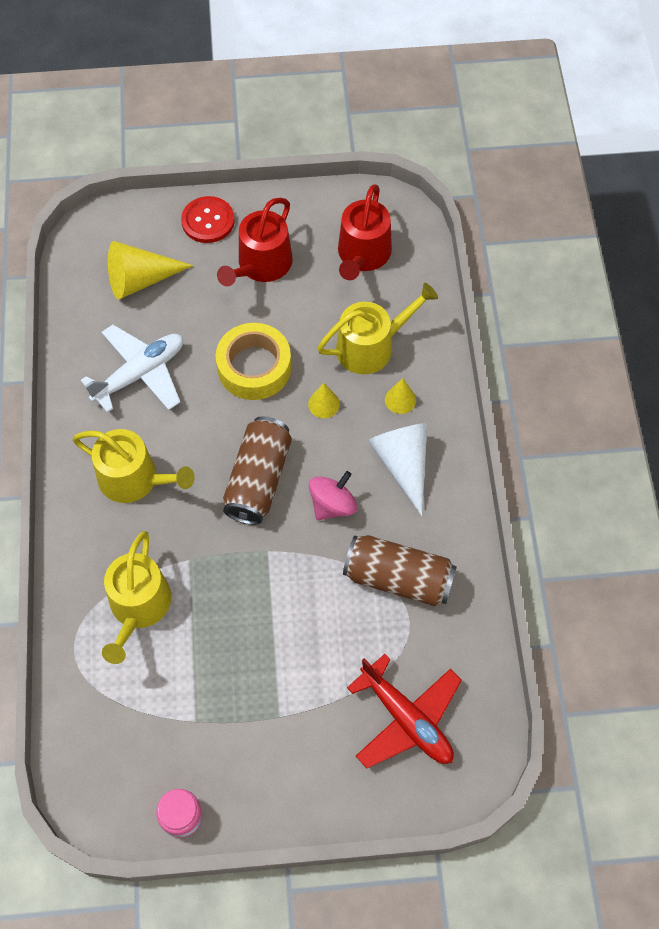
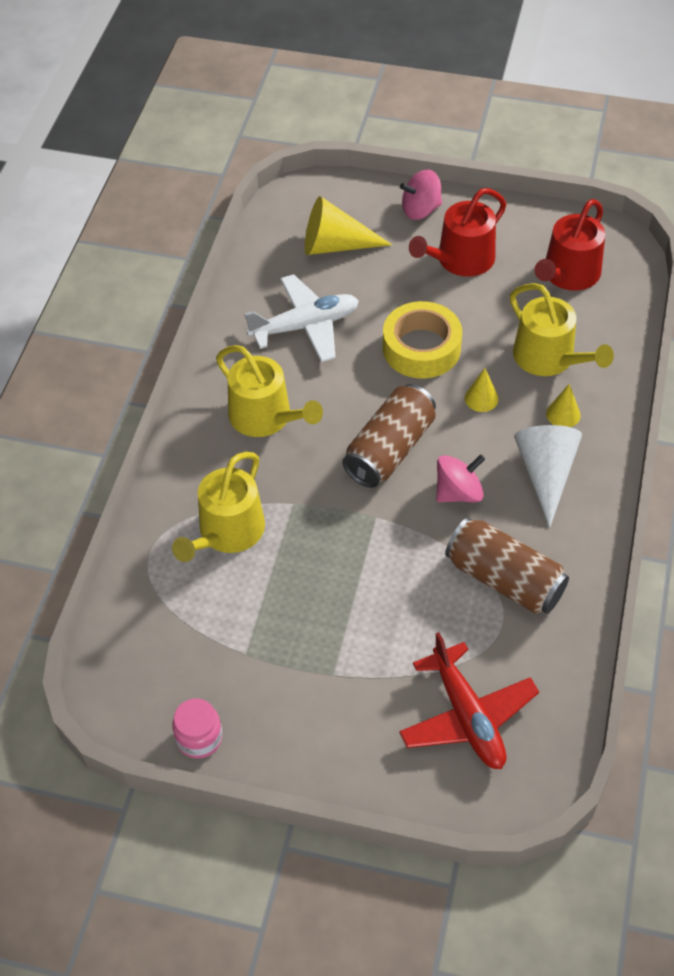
camera: 20 degrees right, 10 degrees down
red button [181,196,235,243] -> pink spinning top [400,170,442,220]
yellow watering can [317,283,438,374] -> yellow watering can turned 60 degrees clockwise [510,283,614,376]

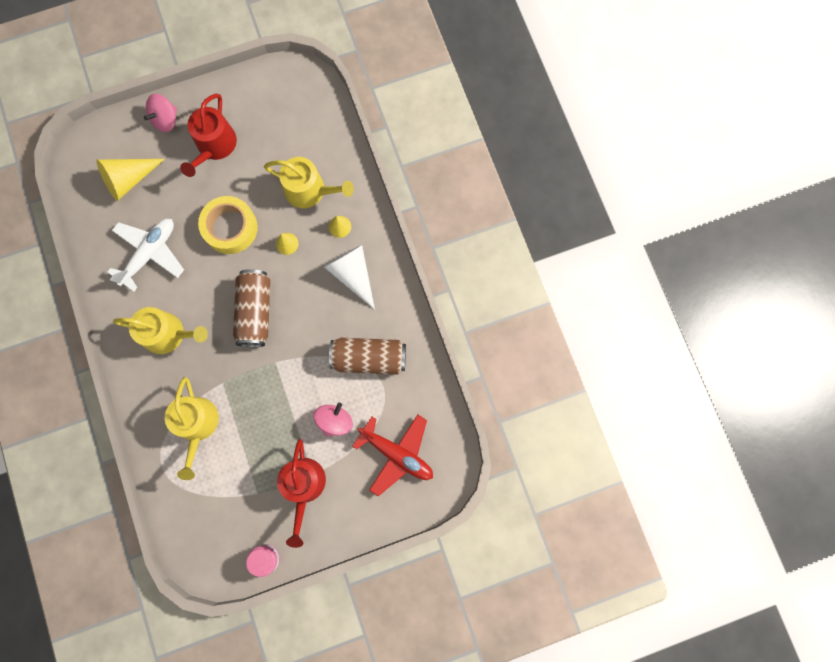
camera: 35 degrees left, 25 degrees up
pink spinning top [436,454,485,502] -> pink spinning top moved to [313,403,353,437]
red watering can [534,199,605,291] -> red watering can moved to [277,439,326,548]

